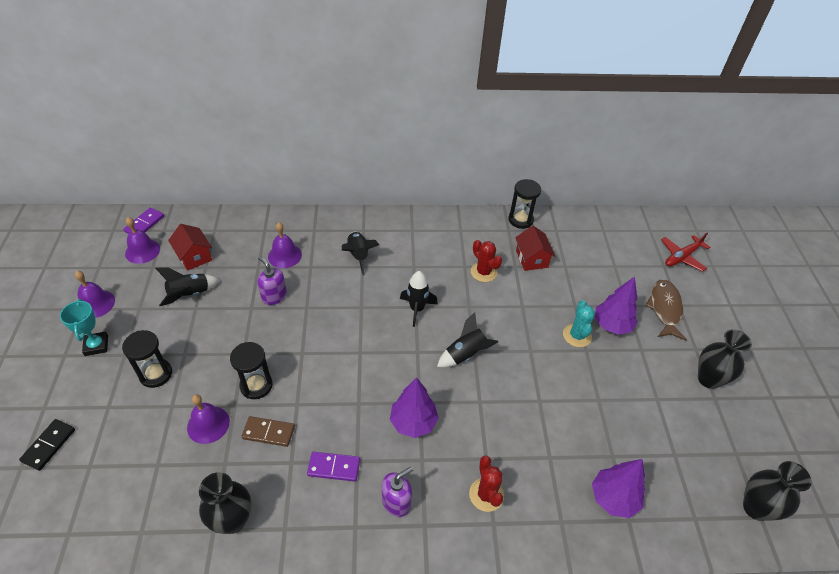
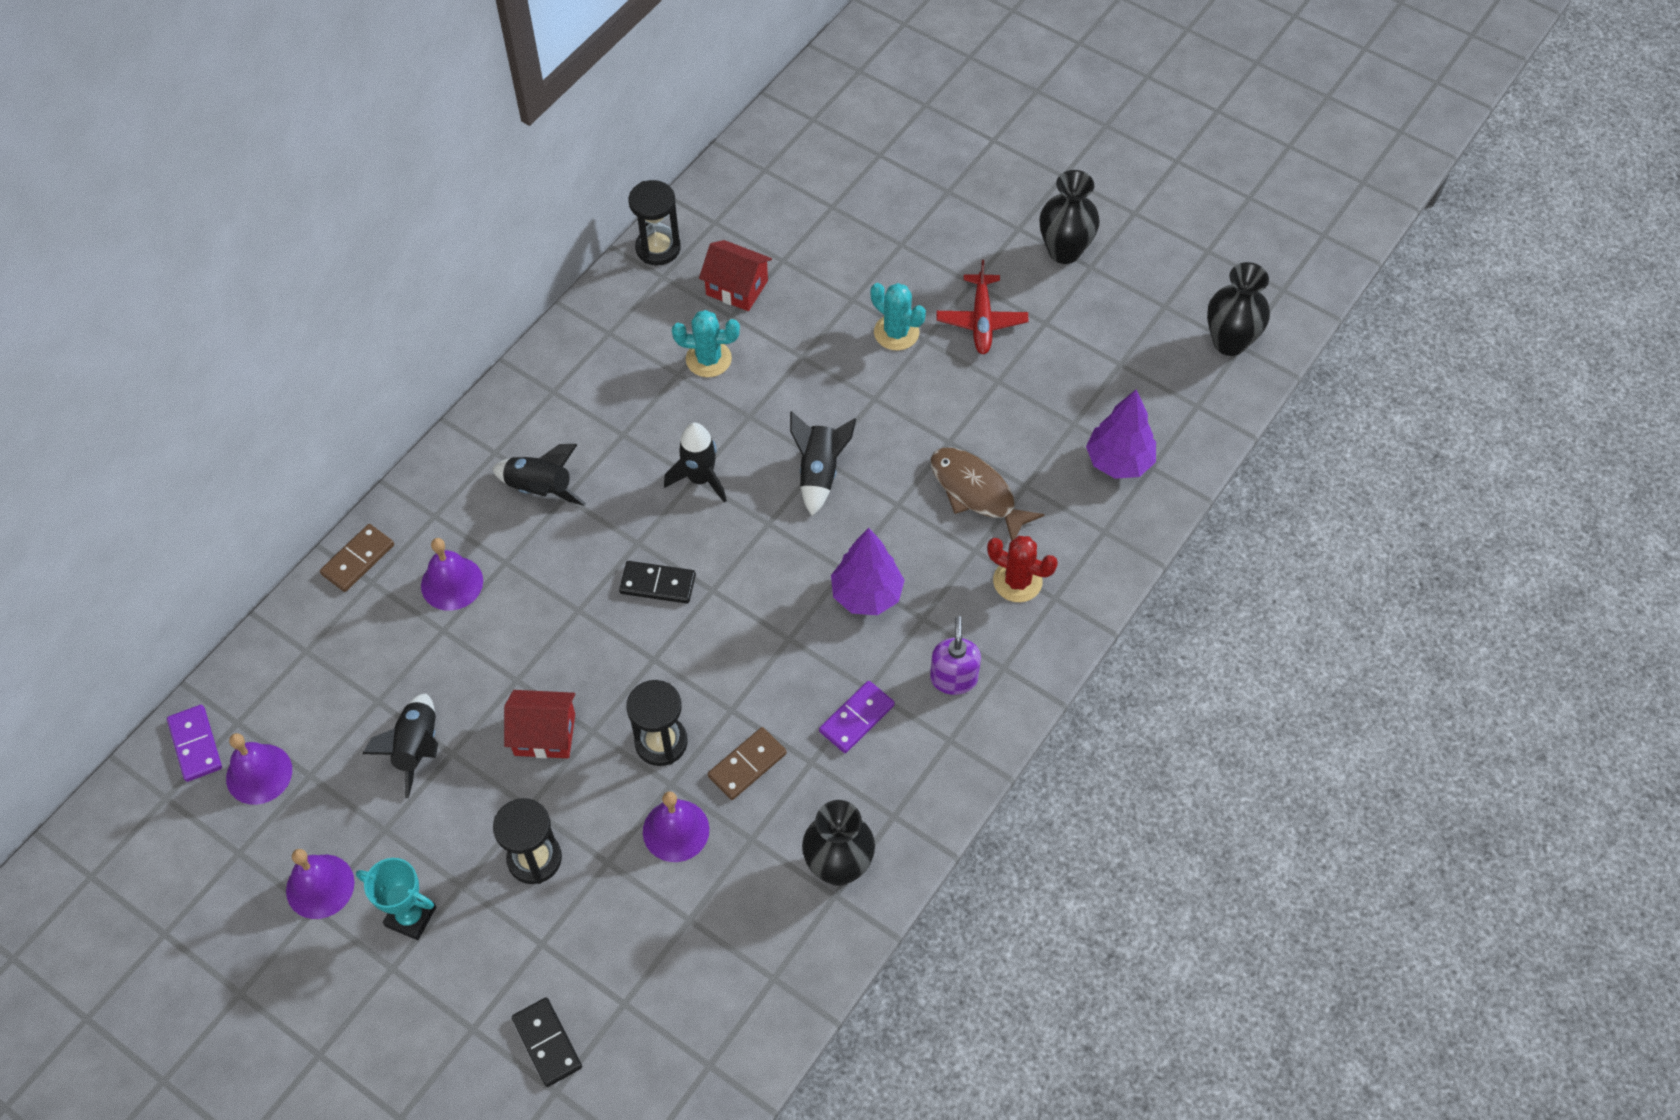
camera: 50 degrees left, 10 degrees up
red house [168,224,212,271] -> red house moved to [504,690,575,758]
purple soap dispenser [257,256,287,305] -> none
red cactus [471,240,502,282] -> turquoise cactus [672,310,740,377]
purple tree [595,276,638,335] -> none
brown fish [645,279,687,340] -> brown fish moved to [931,448,1045,541]
red plane [661,233,710,272] -> red plane moved to [937,260,1029,354]
none -> brown domino [320,524,394,592]
none -> black domino [619,561,696,604]

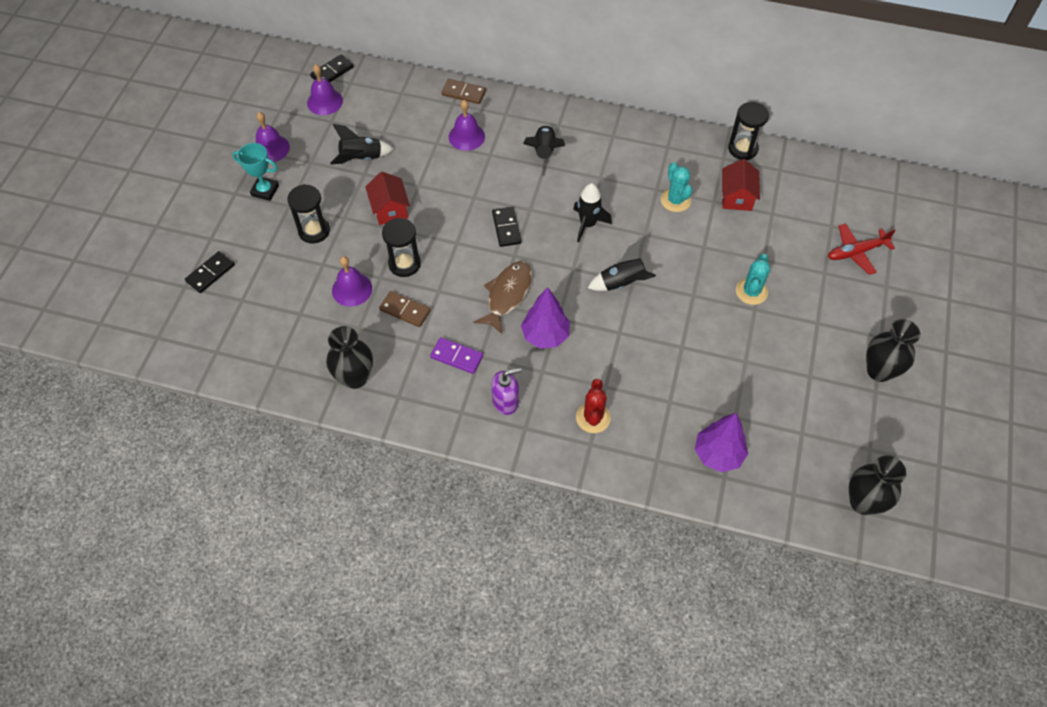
camera: 70 degrees right, 0 degrees up
purple domino [167,705,222,782] -> black domino [310,54,354,82]
turquoise trophy [356,858,436,940] -> turquoise trophy turned 75 degrees counterclockwise [232,143,279,201]
brown fish [931,448,1045,541] -> brown fish moved to [473,261,532,335]
red plane [937,260,1029,354] -> red plane moved to [828,223,896,275]

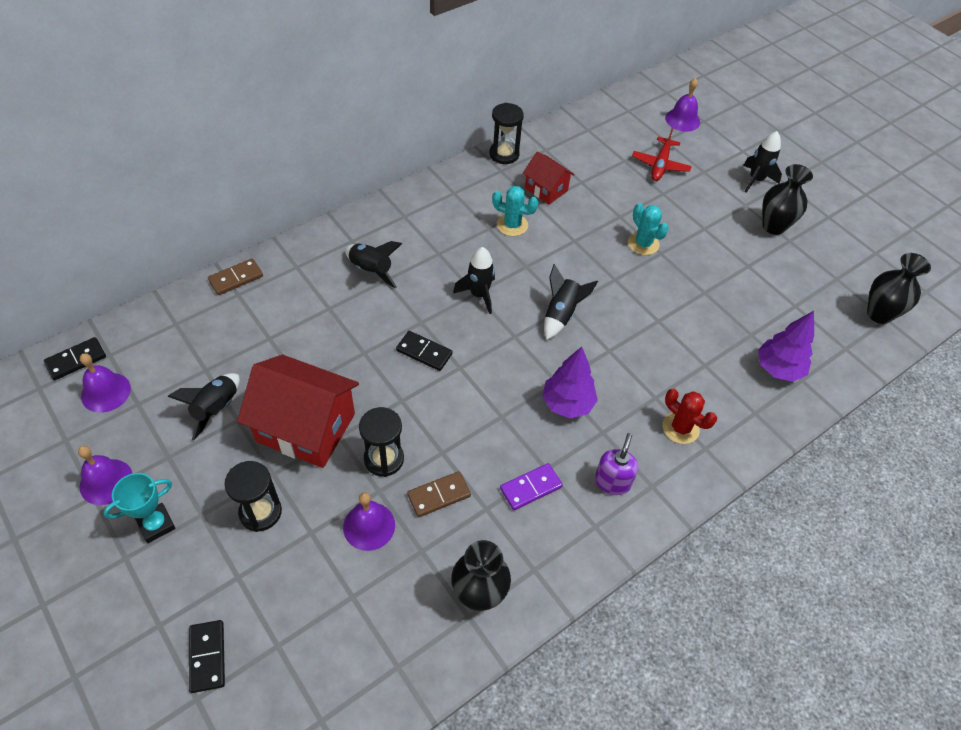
camera: 55 degrees left, 5 degrees down
black domino [310,54,354,82] -> black domino turned 60 degrees clockwise [44,337,106,380]
red house [365,172,410,225] -> red house [237,355,359,468], size x1.84
purple bell [449,100,485,151] -> purple bell moved to [665,78,700,132]
brown fish [473,261,532,335] -> none
none -> black rocket [743,131,782,193]

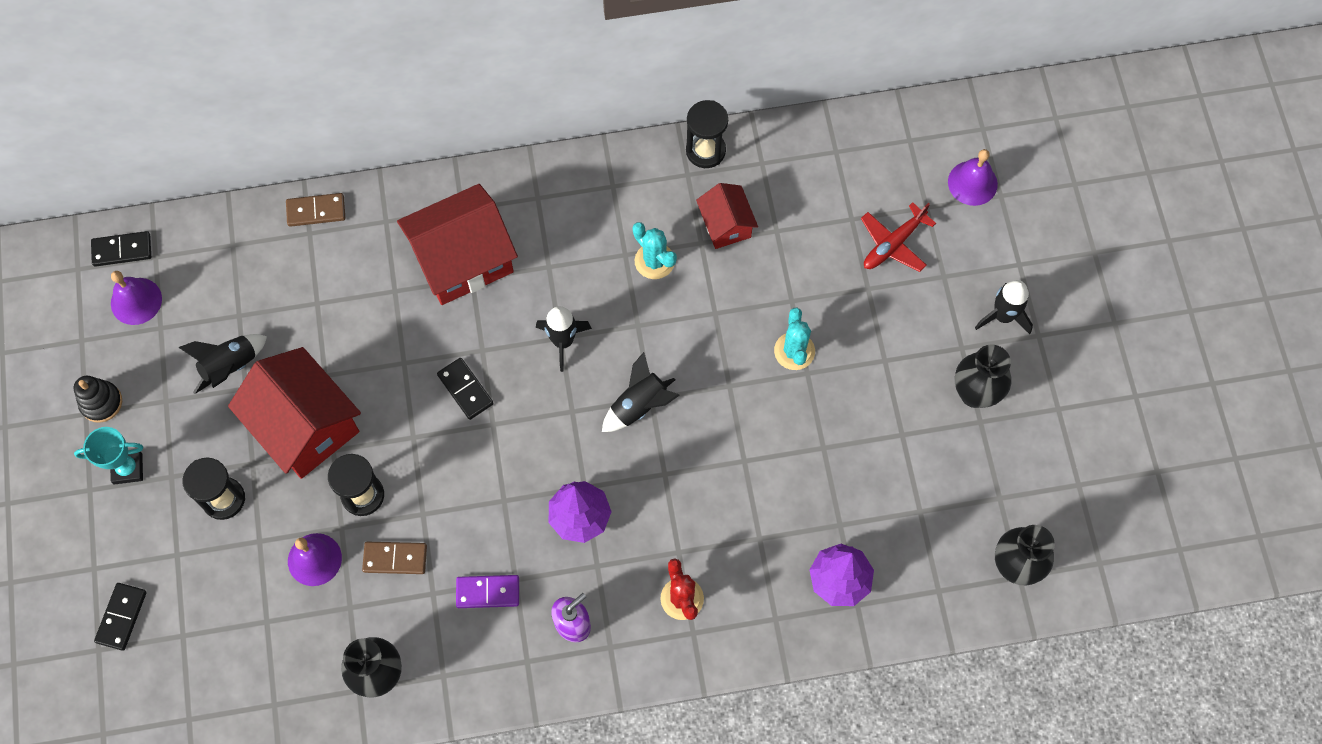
camera: 30 degrees right, 15 degrees up
purple bell [78,446,132,505] -> black stacking toy [74,376,122,423]
black rocket [345,241,402,289] -> red house [397,184,518,305]

